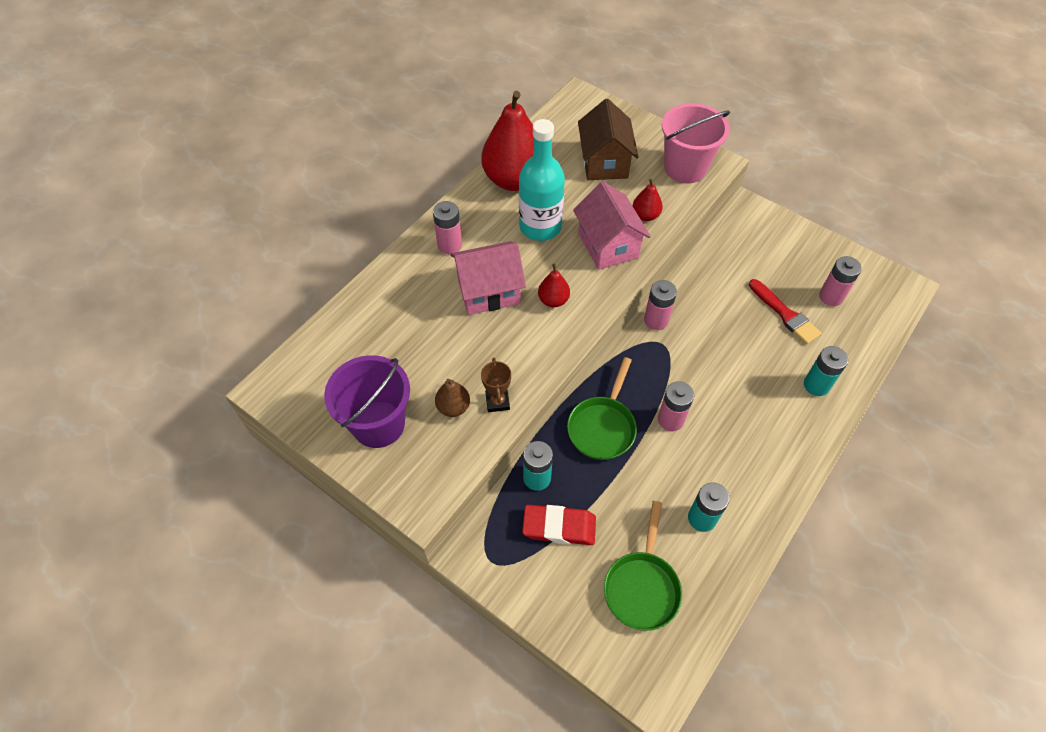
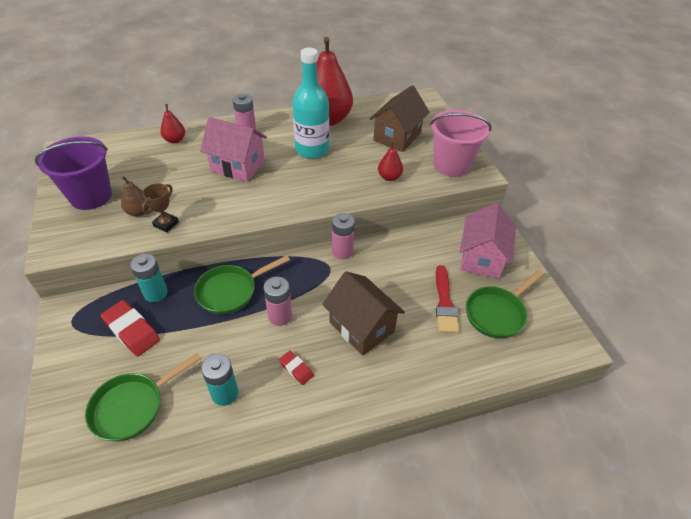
camera: 35 degrees right, 10 degrees down
red pear [538,264,570,307] -> red pear moved to [160,104,185,143]
pink house [573,181,651,270] -> pink house moved to [460,203,516,279]
turquoise battery [804,346,848,396] -> none
pink battery [819,256,862,306] -> green pan [466,270,544,339]
none -> red eraser [279,351,314,385]
none -> brown house [322,271,405,356]

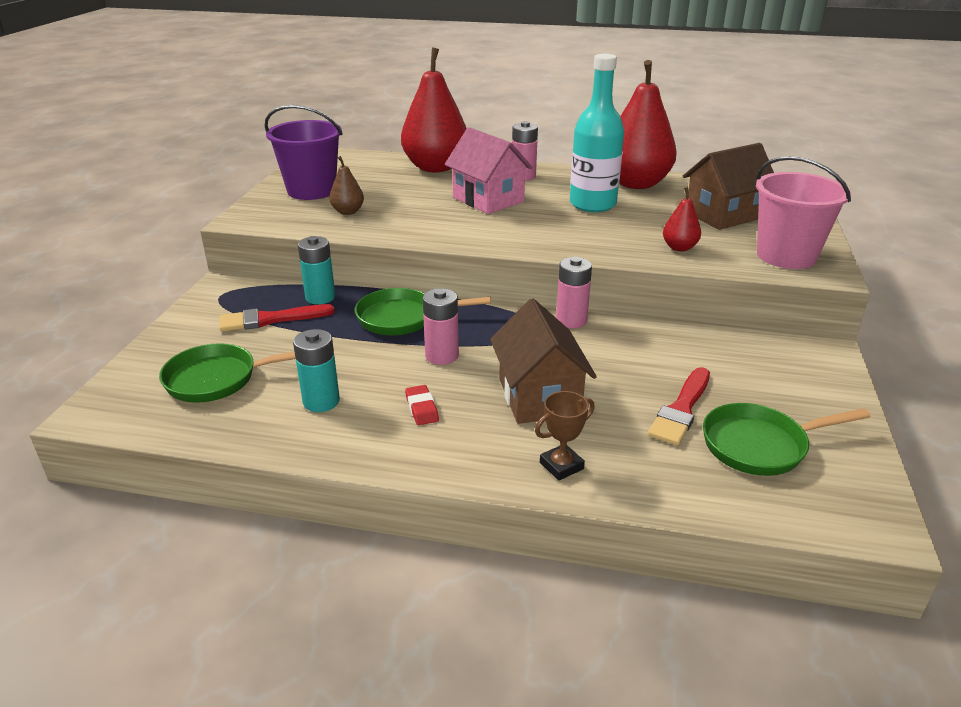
camera: 30 degrees right, 15 degrees down
red eraser [100,300,160,356] -> red brush [219,304,335,332]
brown trophy [142,183,179,232] -> brown trophy moved to [535,391,595,481]
red pear [160,104,185,143] -> red pear [401,48,466,172], size x2.25
pink house [460,203,516,279] -> none

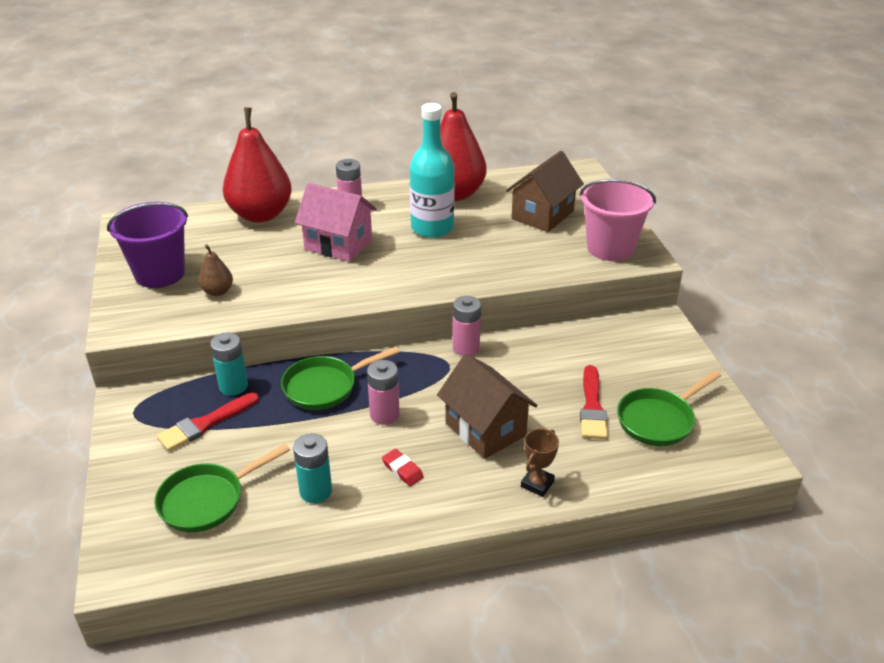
camera: 25 degrees left, 5 degrees up
red pear [663,187,701,251] -> none

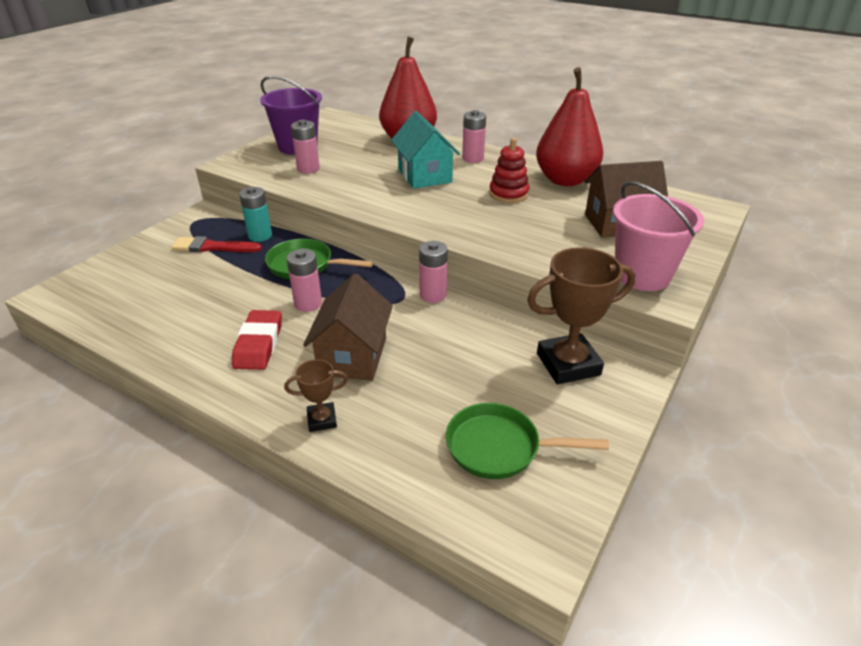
camera: 45 degrees right, 0 degrees up
green pan [154,444,290,533] -> none
brown pear [198,244,233,296] -> pink battery [291,119,320,174]
turquoise battery [293,433,332,503] -> none
pink house [295,183,377,262] -> turquoise house [391,111,460,189]
red eraser [382,449,424,486] -> red eraser [232,310,282,370], size x1.81
turquoise bottle [410,103,455,238] -> red stacking toy [489,138,529,203]
red brush [580,365,608,439] -> none
none -> brown trophy [527,247,635,384]

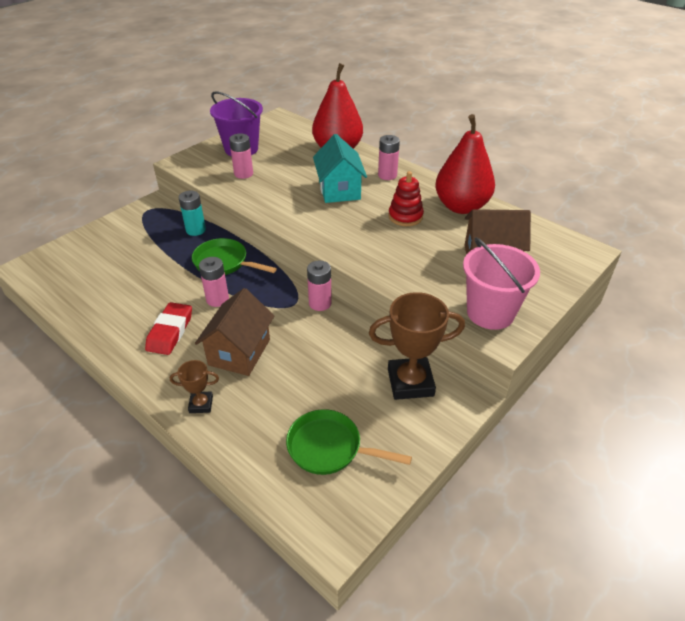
camera: 10 degrees right, 5 degrees up
red brush [172,236,262,252] -> none

